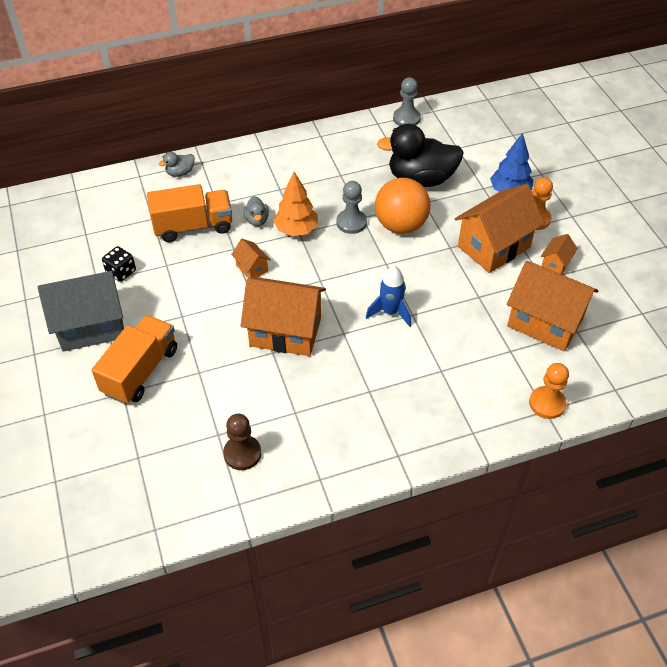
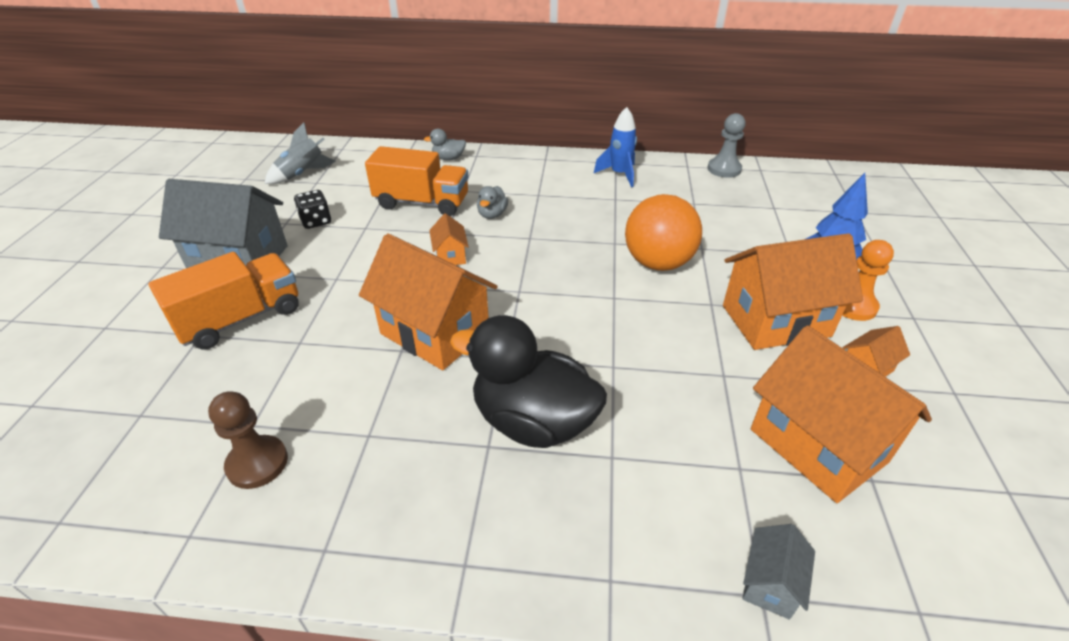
camera: 25 degrees right, 10 degrees down
orange tree [274,172,318,236] -> none
grey pawn [336,181,367,234] -> none
blue rocket [366,266,411,327] -> blue rocket moved to [594,107,637,187]
black duck [377,124,464,187] -> black duck moved to [450,315,607,448]
orange pawn [529,363,569,419] -> grey house [742,524,815,620]
none -> grey rocket [265,123,336,184]

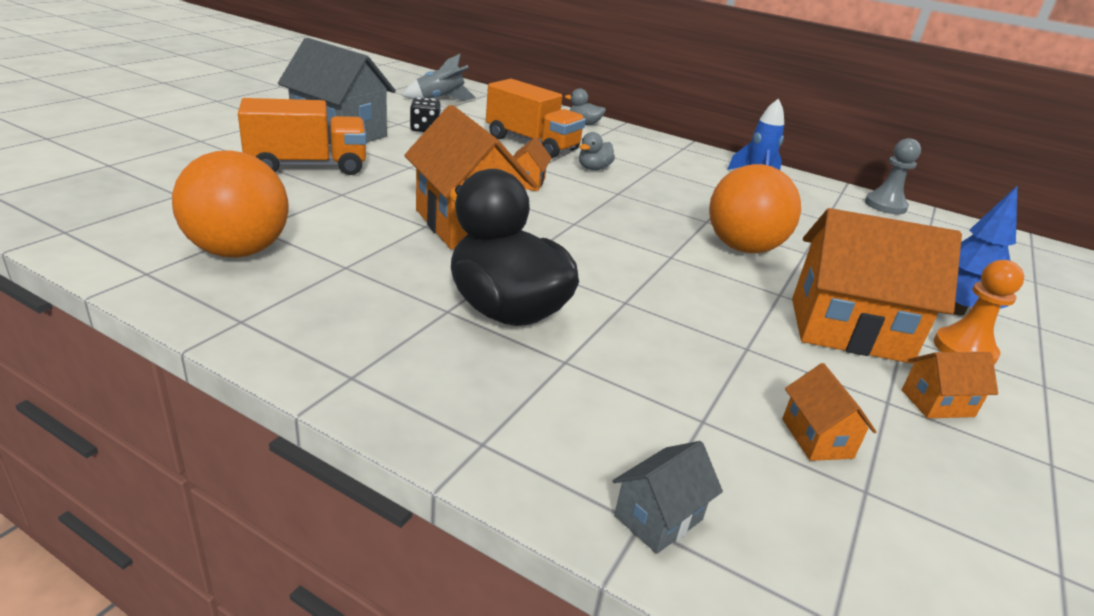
camera: 20 degrees right, 10 degrees down
brown pawn [208,391,288,489] -> orange ball [172,150,289,258]
orange house [751,325,932,503] -> orange house [782,363,876,461], size x0.45

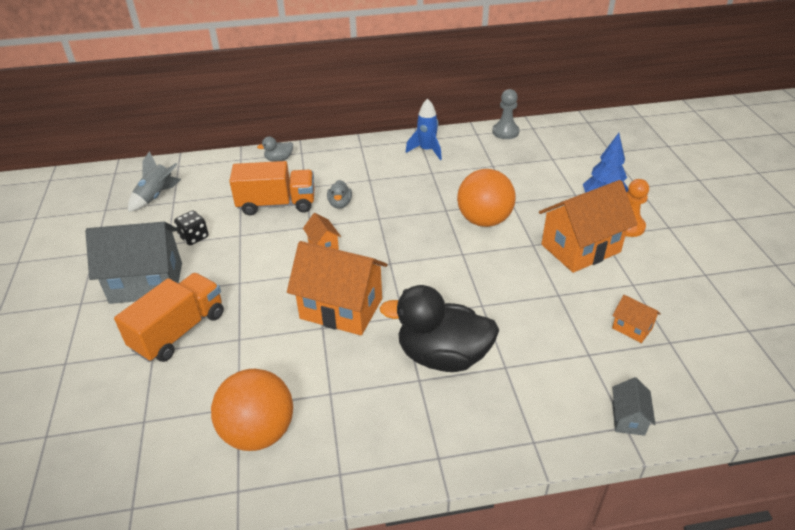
camera: 35 degrees left, 10 degrees up
orange house [902,352,998,418] -> none

